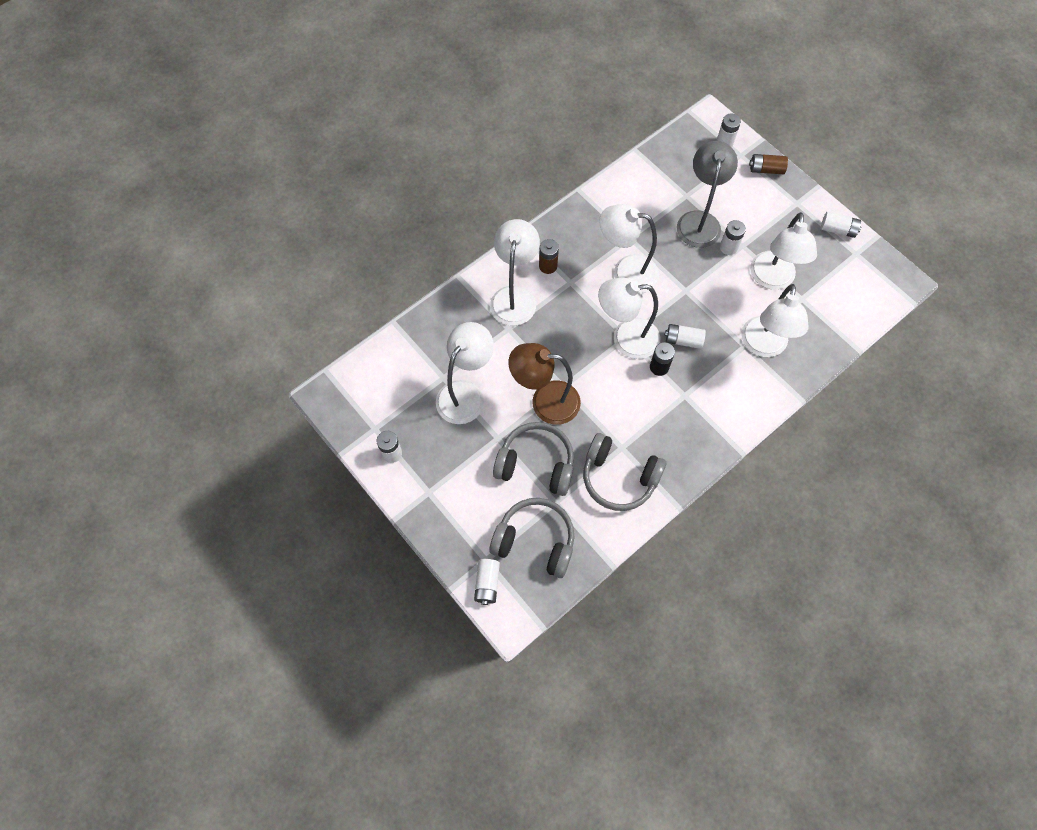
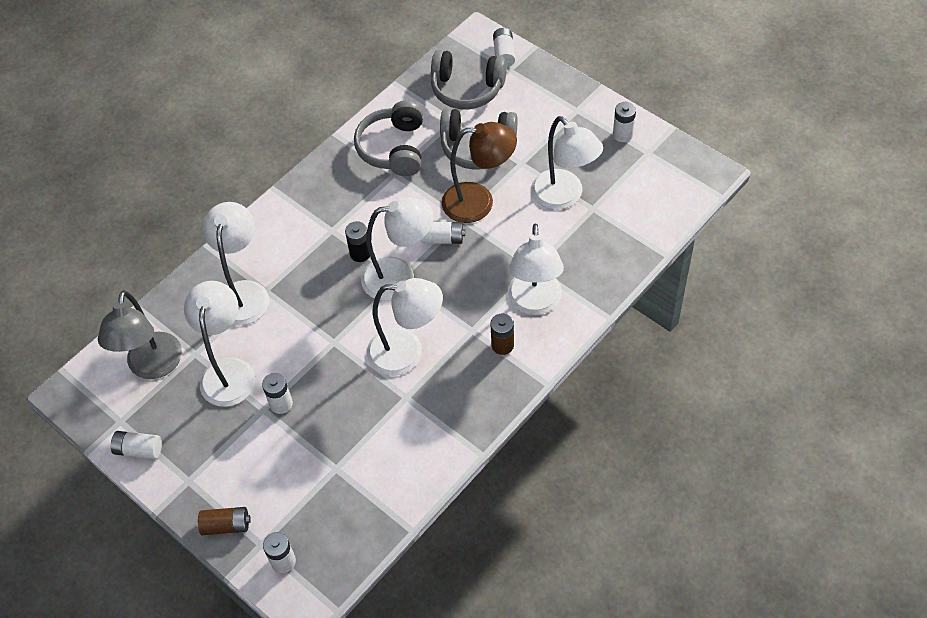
camera: 175 degrees right, 10 degrees down
white lamp [436,322,494,424] -> white lamp turned 60 degrees counterclockwise [531,116,603,210]
grey headphones [583,433,666,511] -> grey headphones turned 105 degrees counterclockwise [354,100,423,176]
white battery [664,324,706,349] -> white battery moved to [421,222,465,244]
grey lamp [677,141,738,248] -> grey lamp moved to [98,290,182,379]

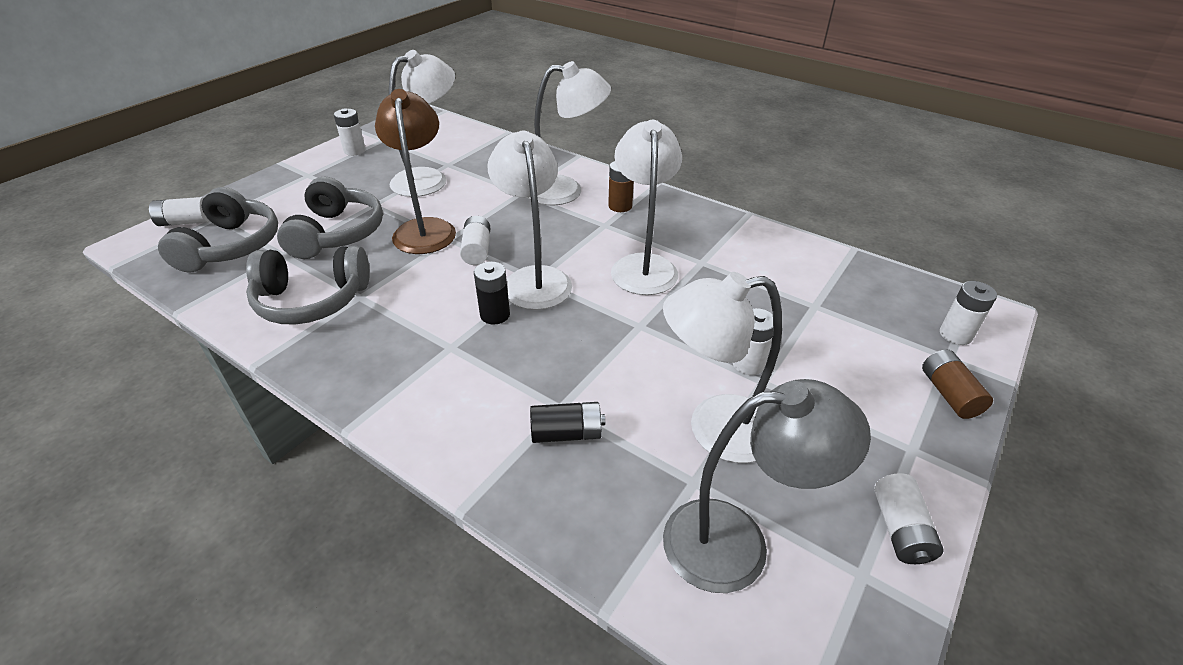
camera: 100 degrees left, 15 degrees down
white lamp [203,202,269,326] -> black battery [530,402,605,443]

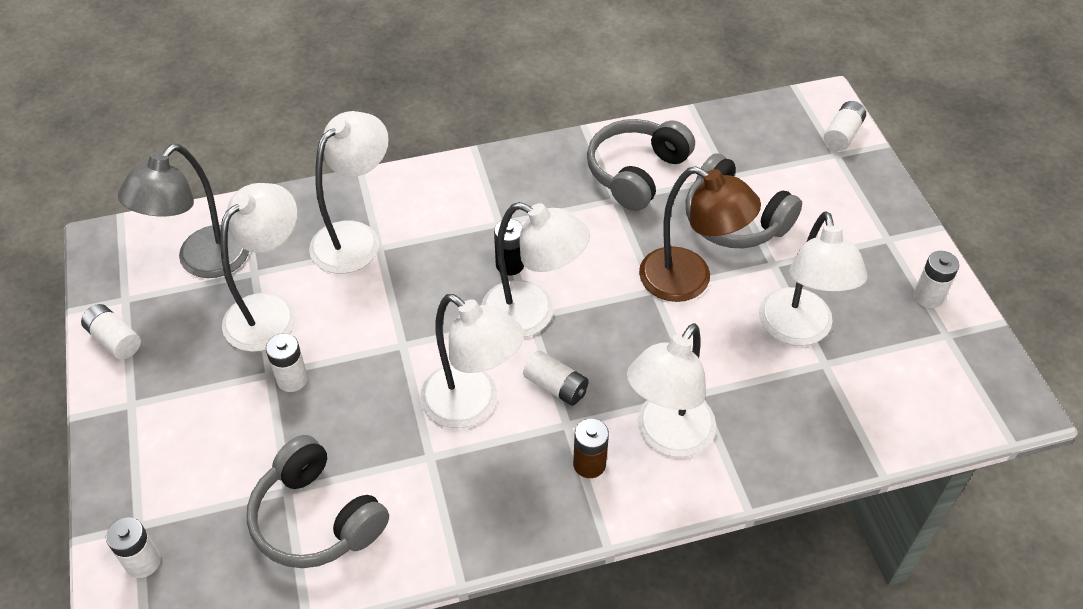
camera: 130 degrees right, 10 degrees up
grey headphones [158,187,278,273] -> grey headphones moved to [247,435,389,568]
white battery [460,216,490,265] -> white battery moved to [523,350,589,406]
black battery [530,402,605,443] -> white lamp [309,111,389,274]
brown battery [922,350,993,419] -> none

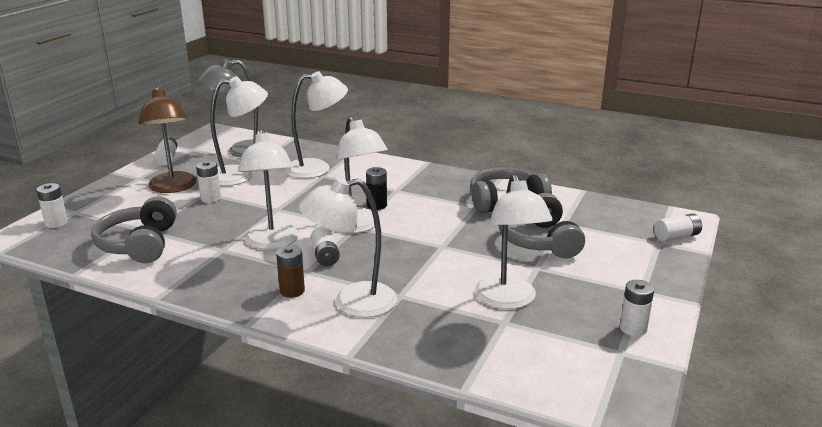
camera: 40 degrees right, 25 degrees down
brown lamp [639,166,761,302] -> brown lamp moved to [138,86,197,193]
white lamp [759,211,868,346] -> white lamp turned 45 degrees counterclockwise [475,174,553,309]

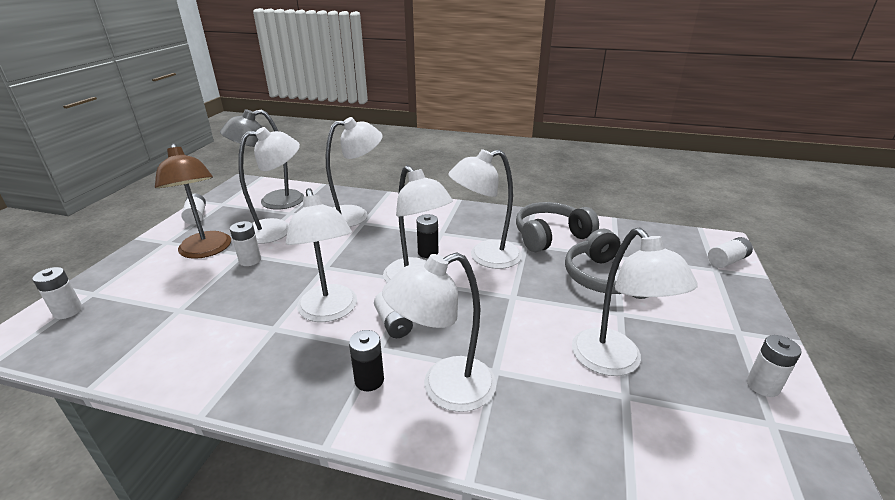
camera: 10 degrees left, 5 degrees up
grey headphones [91,196,177,263] -> none
brown battery [276,245,305,298] -> black battery [349,330,384,391]
none -> white lamp [448,149,522,269]

